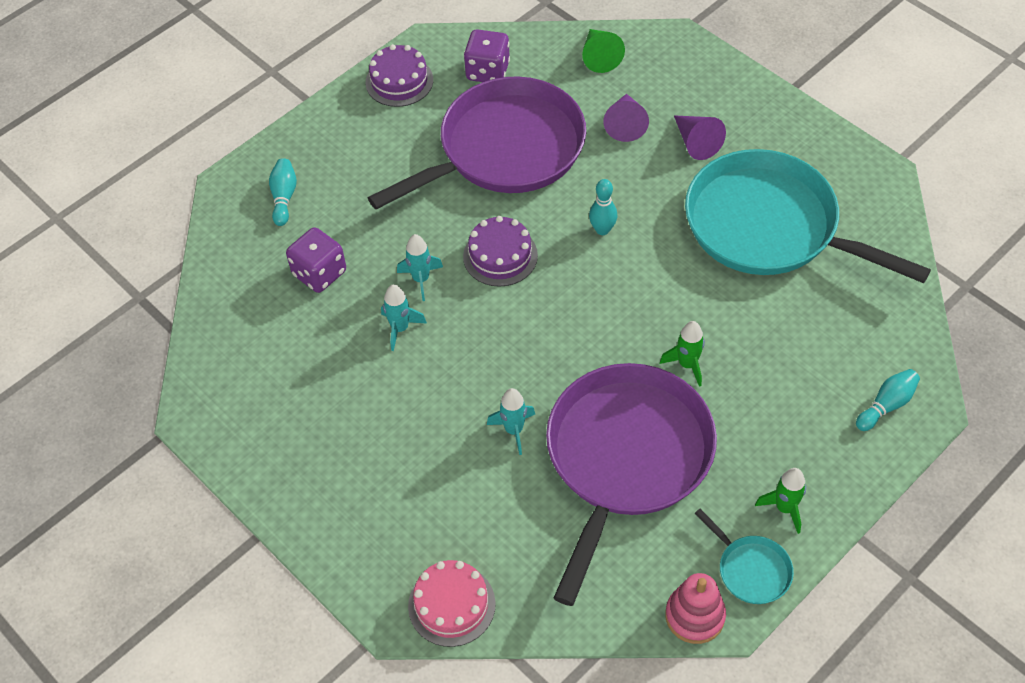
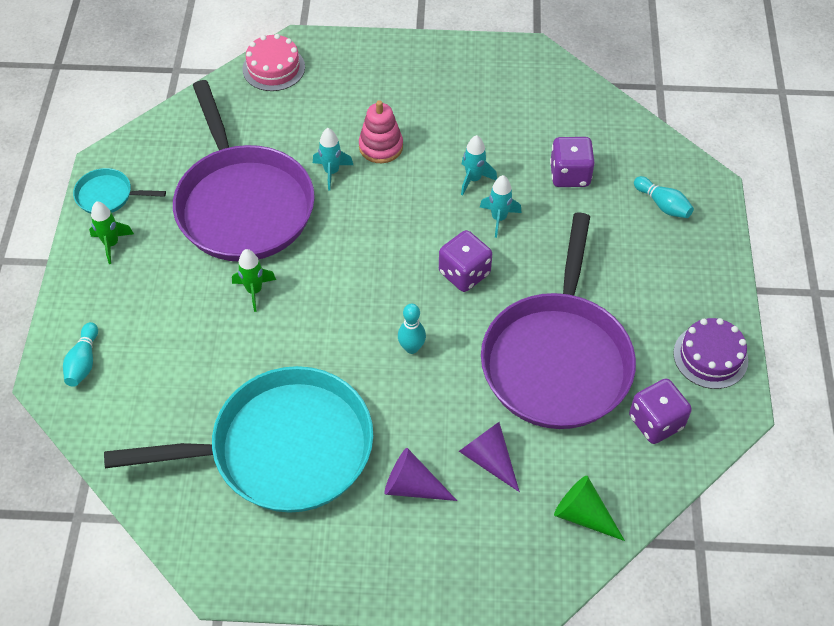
camera: 135 degrees right, 0 degrees up
purple cake [463,216,538,287] -> purple dice [439,230,492,292]
pink stacking toy [665,573,726,644] -> pink stacking toy moved to [359,100,403,163]

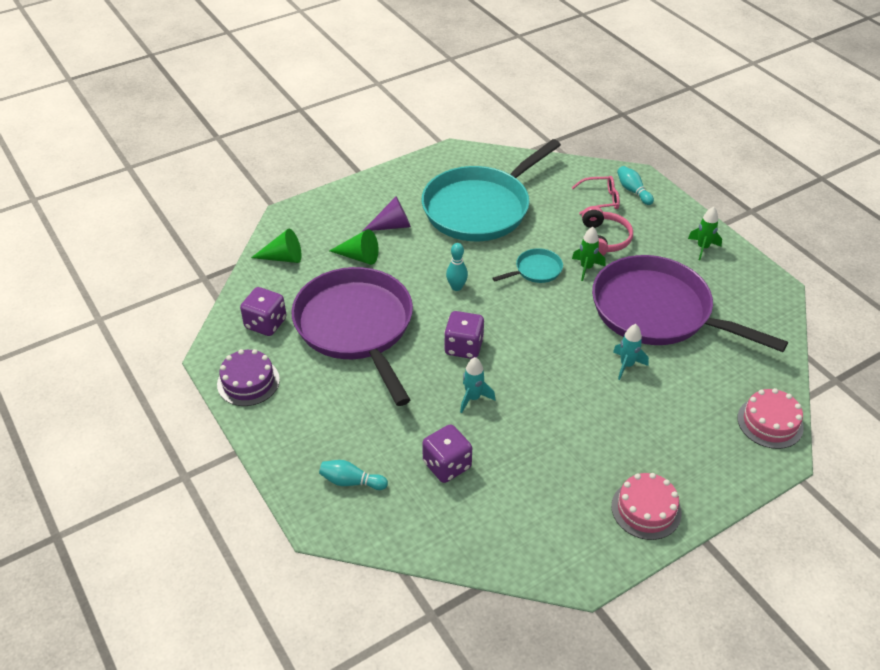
camera: 145 degrees right, 10 degrees down
turquoise pan [73,168,166,214] -> turquoise pan moved to [493,248,563,283]
pink stacking toy [359,100,403,163] -> none
purple cone [459,422,520,492] -> green cone [329,229,379,265]
turquoise rocket [461,135,497,195] -> none
none -> pink glasses [571,176,620,215]
none -> pink headphones [582,206,633,256]
none -> pink cake [611,473,682,540]

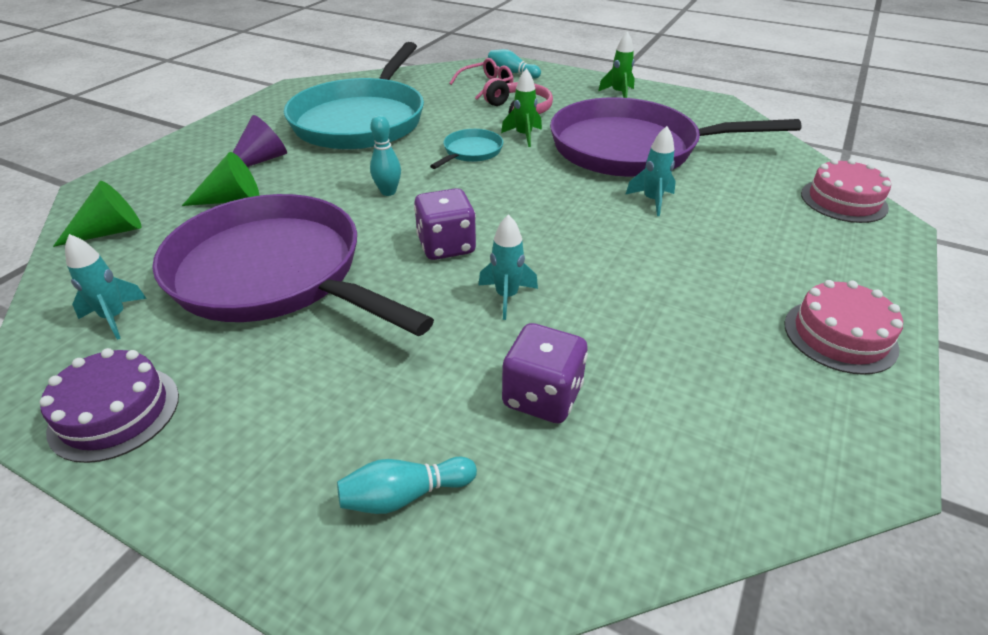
camera: 30 degrees left, 5 degrees down
purple dice [240,287,286,336] -> turquoise rocket [65,234,147,340]

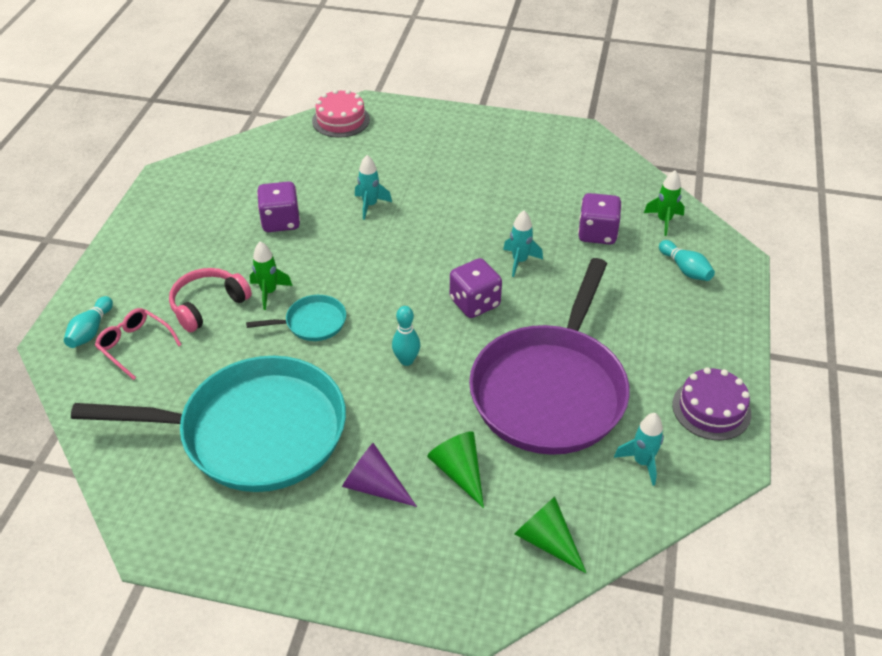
camera: 105 degrees left, 5 degrees up
turquoise pan [430,129,503,169] -> turquoise pan turned 150 degrees clockwise [246,295,346,341]
purple pan [550,97,802,177] -> purple dice [257,181,300,232]
green rocket [598,31,635,98] -> green rocket moved to [644,170,685,236]
pink cake [784,280,903,375] -> none

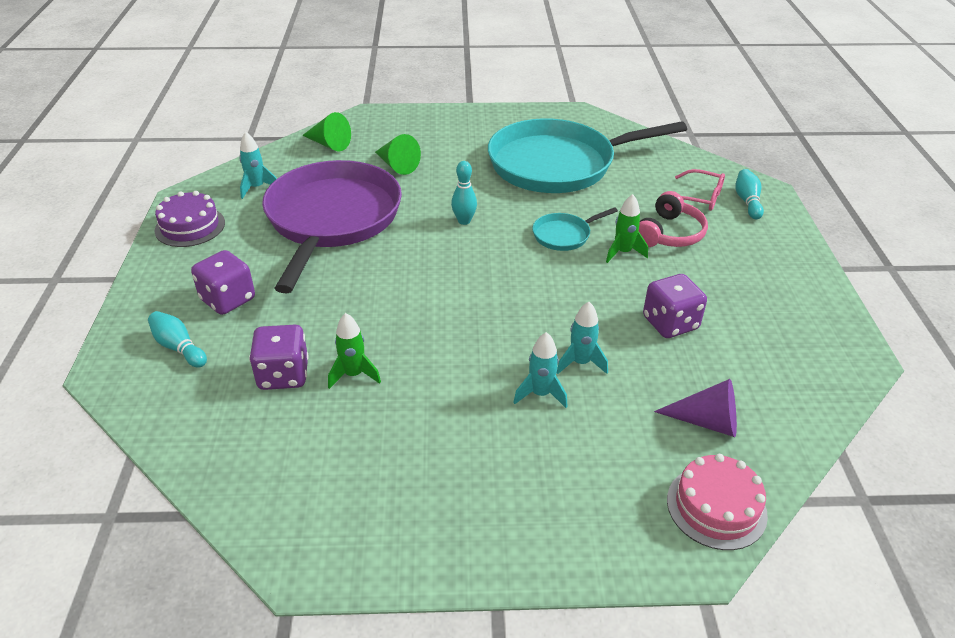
camera: 165 degrees right, 5 degrees down
purple cone [342,443,417,507] -> purple cone moved to [654,379,737,437]
purple dice [450,258,502,318] -> purple dice moved to [191,250,255,315]
turquoise rocket [503,211,543,277] -> turquoise rocket moved to [513,332,567,408]
green rocket [644,170,685,236] -> green rocket moved to [328,313,381,389]

